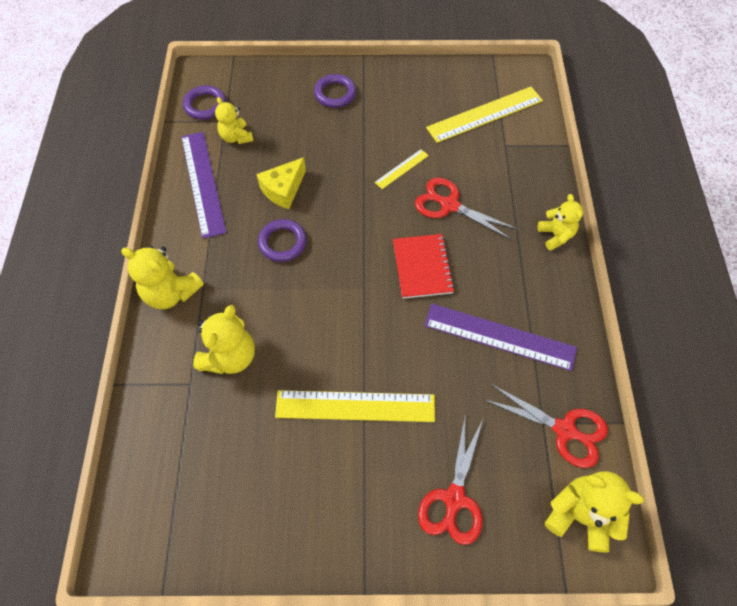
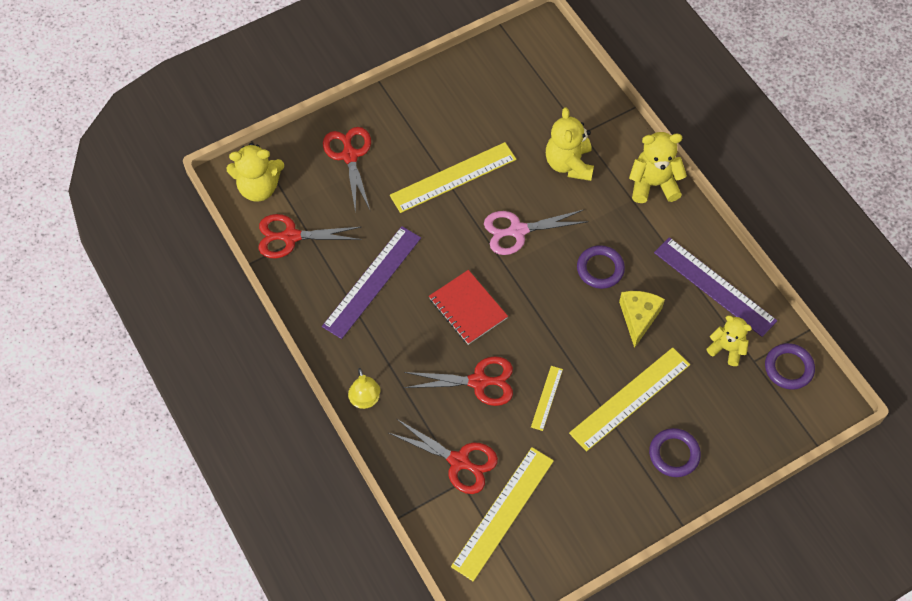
camera: 150 degrees right, 0 degrees up
purple ruler [424,304,577,371] -> purple ruler turned 45 degrees counterclockwise [322,226,421,339]
yellow teddy bear [538,194,583,251] -> yellow lamp [348,368,381,409]
none -> red scissors [389,419,498,494]
none -> pink scissors [484,210,586,255]
none -> yellow ruler [569,347,690,452]

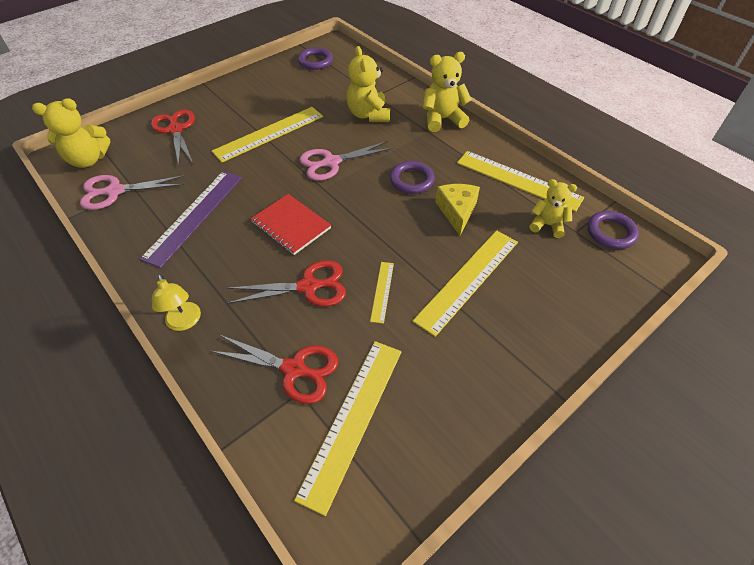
camera: 10 degrees left, 10 degrees down
red scissors [258,214,362,258] -> pink scissors [80,175,185,210]
purple ring [649,428,701,477] -> purple ring moved to [298,47,333,70]
purple ruler [654,237,777,337] -> yellow ruler [457,151,584,212]

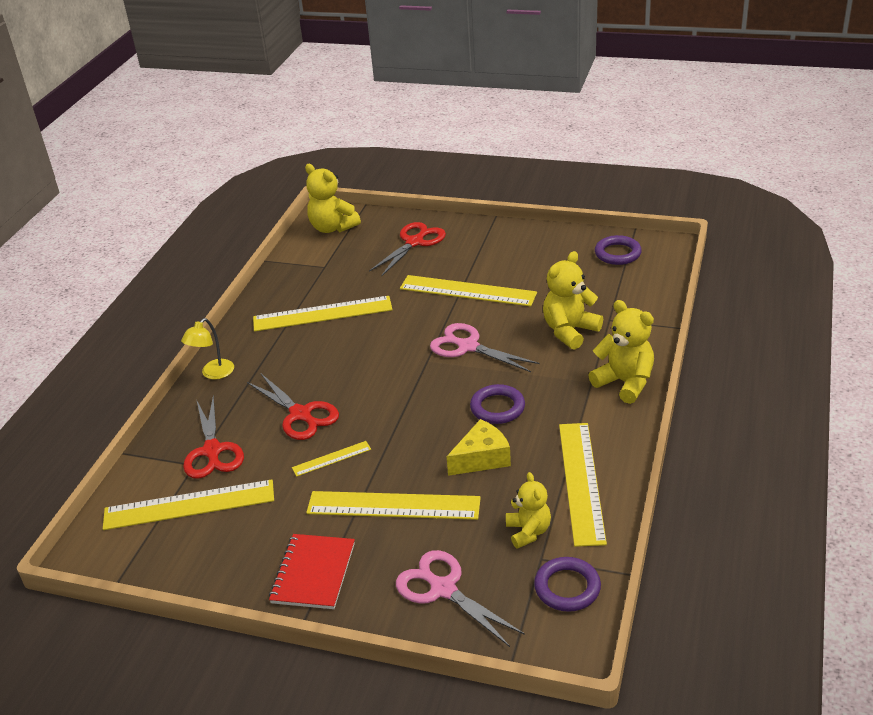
camera: 60 degrees right, 15 degrees down
pink scissors [80,175,185,210] -> pink scissors moved to [396,550,525,647]
purple ruler [140,171,242,268] -> yellow ruler [253,296,392,331]
red notebook [251,194,331,255] -> red notebook moved to [269,534,355,609]

